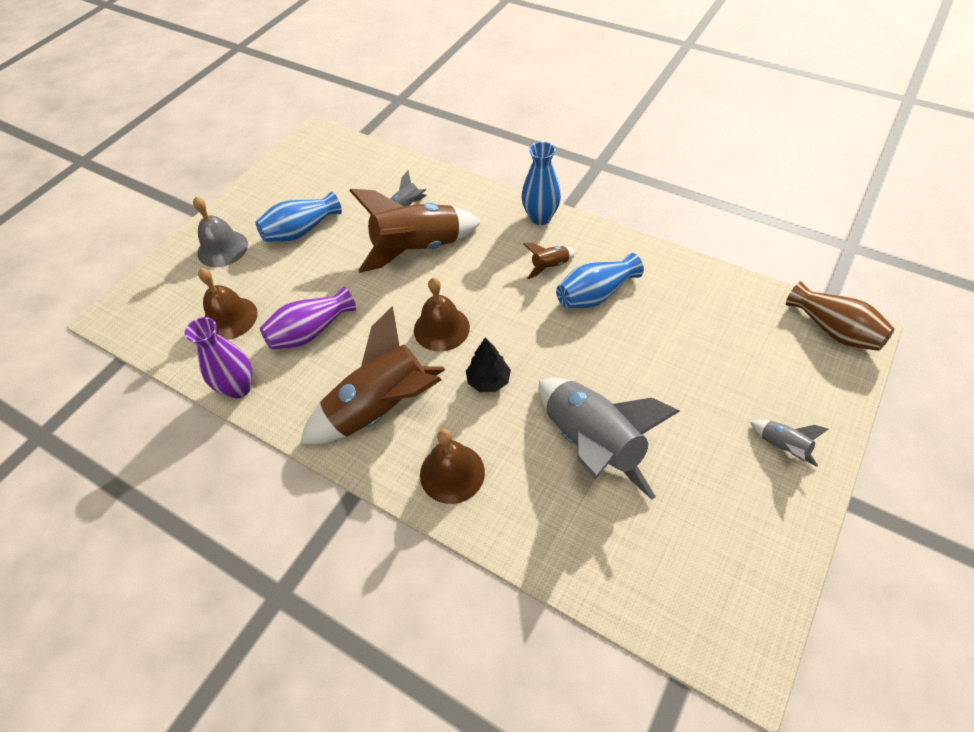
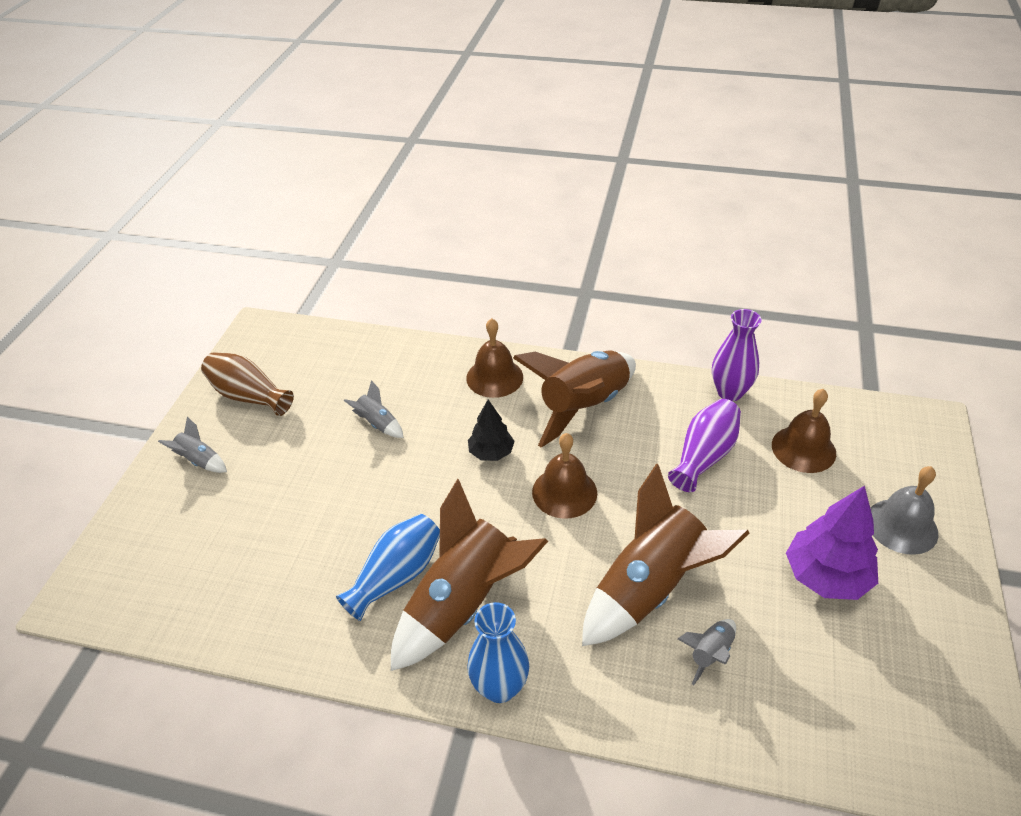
camera: 160 degrees right, 10 degrees down
blue vase [256,192,342,242] -> purple tree [786,486,878,600]
brown rocket [524,243,576,279] -> brown rocket [391,479,548,671], size x2.31
grey rocket [539,378,680,500] -> grey rocket [344,380,404,438], size x0.43
brown vase [786,281,895,351] -> brown vase moved to [201,352,294,416]

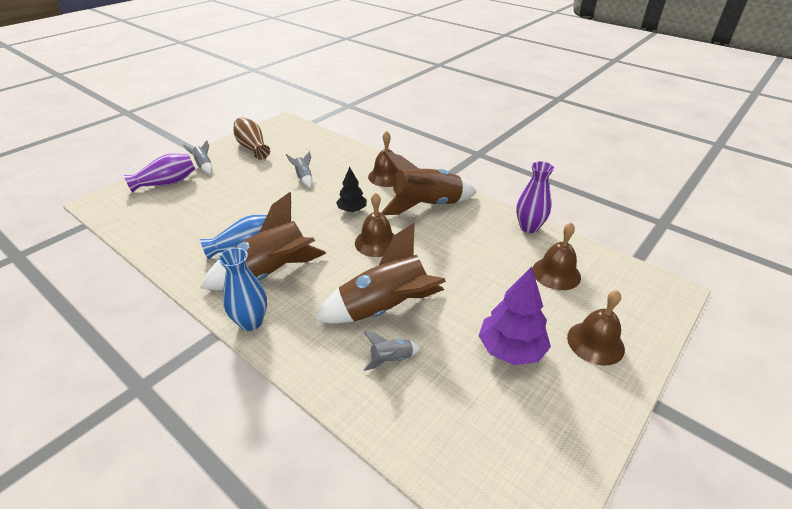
camera: 25 degrees right, 5 degrees down
purple vase [668,399,741,492] -> purple vase moved to [124,154,195,193]
grey bell [870,466,938,555] -> brown bell [567,290,625,366]

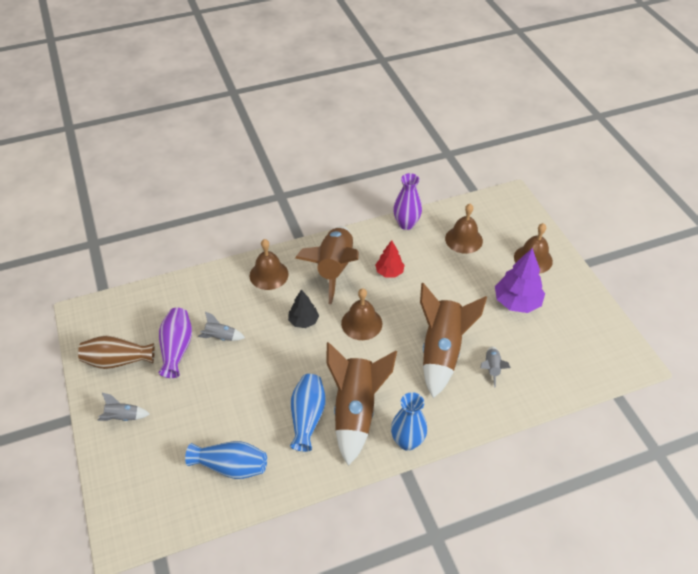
camera: 60 degrees left, 10 degrees up
purple vase [124,154,195,193] -> purple vase moved to [159,308,192,378]
none -> blue vase [185,441,267,479]
none -> red tree [375,240,405,278]

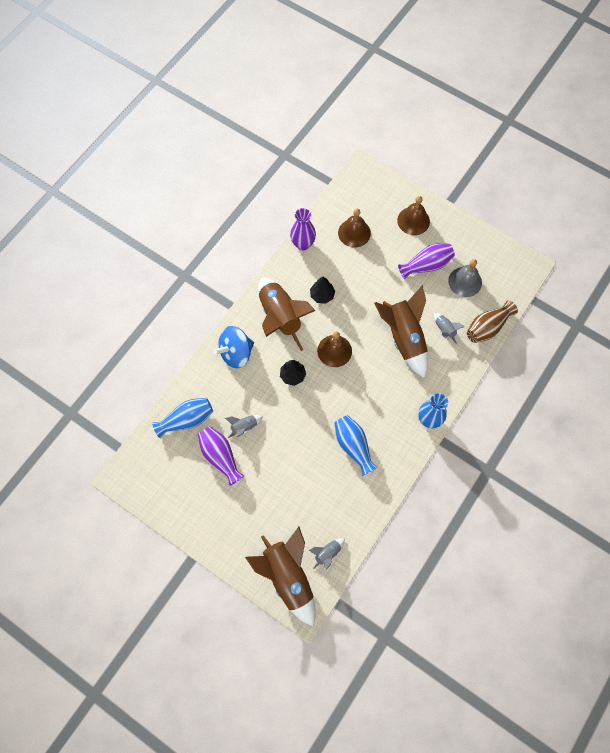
camera: 35 degrees left, 20 degrees up
brown vase [78,336,155,369] -> brown vase moved to [467,300,518,343]
grey rocket [98,393,150,421] -> grey rocket moved to [309,538,345,569]
blue vase [185,441,267,479] -> blue vase moved to [152,398,213,438]
brown bell [250,239,289,290] -> blue spinning top [213,326,254,368]
brown rocket [327,342,397,466] -> brown rocket moved to [245,527,316,626]
red tree [375,240,405,278] -> black tree [310,277,335,304]
purple tree [495,248,545,313] -> purple vase [398,243,455,279]
none -> grey bell [448,259,482,297]

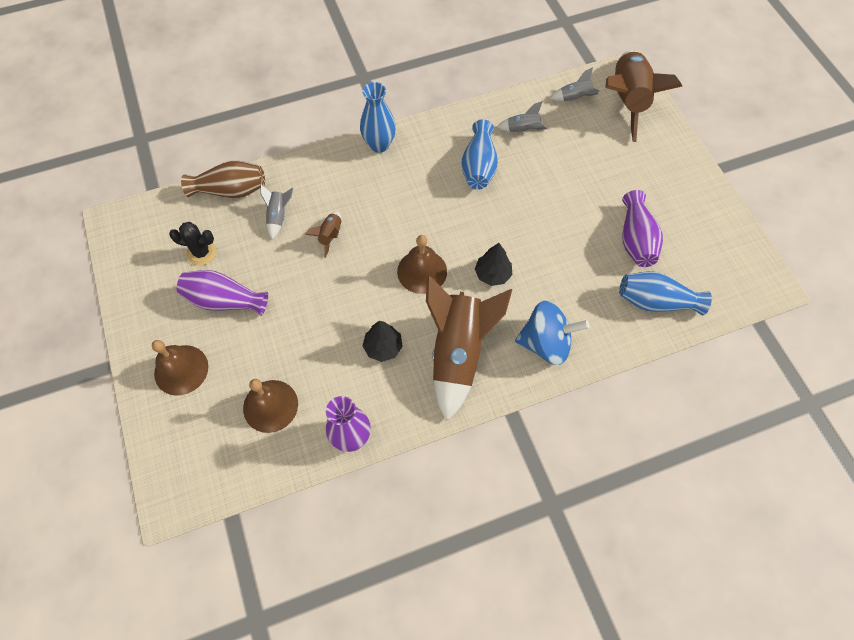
camera: 145 degrees left, 5 degrees down
grey rocket [225,415,263,438] -> grey rocket moved to [497,101,548,132]
brown rocket [374,285,428,378] -> brown rocket [305,211,341,258], size x0.43
grey bell [448,259,482,297] -> black cactus [169,222,217,266]

